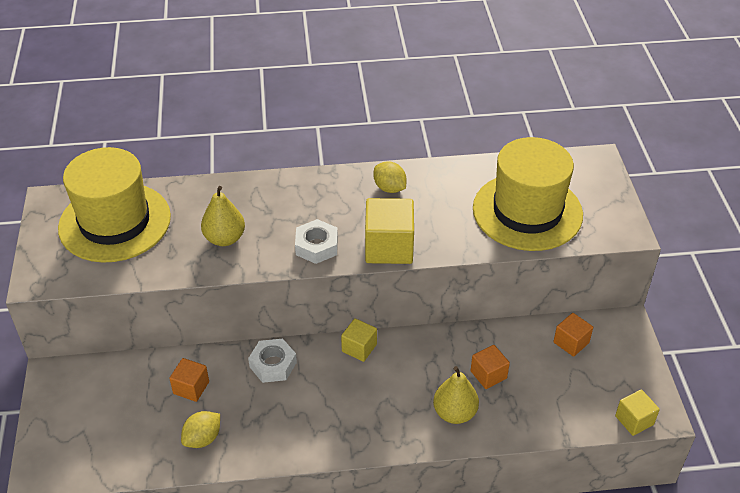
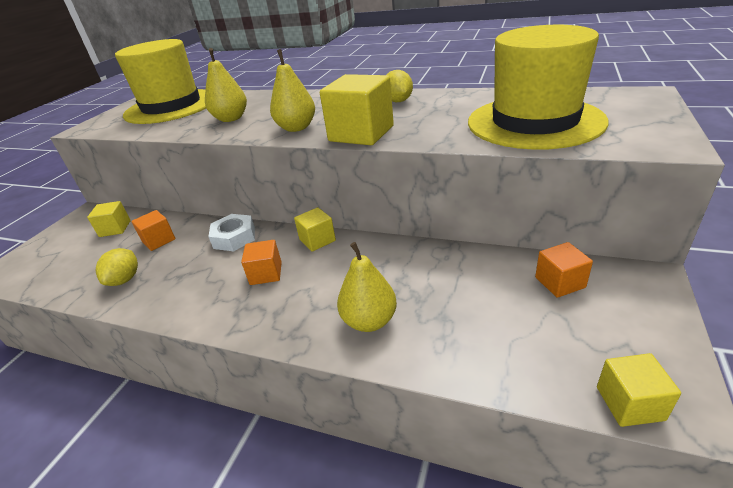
camera: 30 degrees right, 10 degrees down
yellow lemon [181,411,220,448] -> yellow lemon turned 60 degrees counterclockwise [96,248,138,286]
white nut [295,219,338,264] -> yellow pear [270,49,315,132]
orange cube [471,345,510,389] -> orange cube moved to [241,240,282,285]
none -> yellow cube [87,201,131,237]

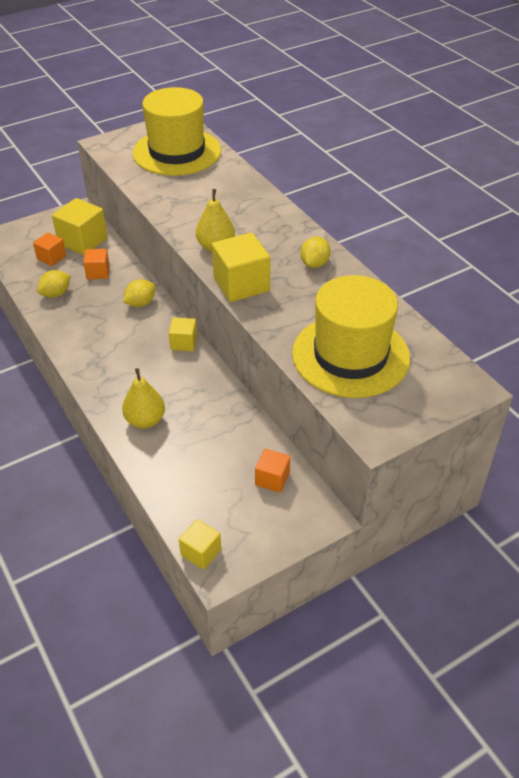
camera: 35 degrees right, 10 degrees up
yellow cube [87,201,131,237] -> yellow cube [52,198,107,255], size x1.73
yellow pear [205,48,247,122] -> none
white nut [208,214,255,251] -> yellow lemon [123,279,155,307]
orange cube [241,240,282,285] -> orange cube moved to [33,232,66,266]

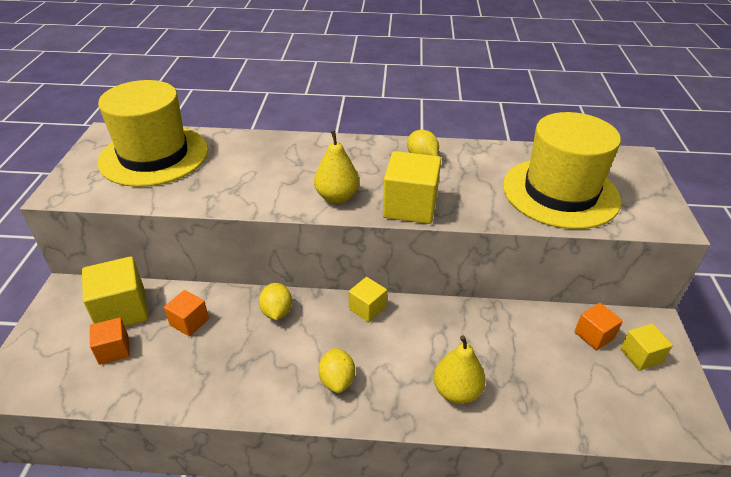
camera: 55 degrees left, 5 degrees down
yellow lemon [37,270,71,298] -> yellow lemon moved to [318,348,355,393]
yellow cube [179,519,221,570] -> yellow cube moved to [620,324,673,371]

